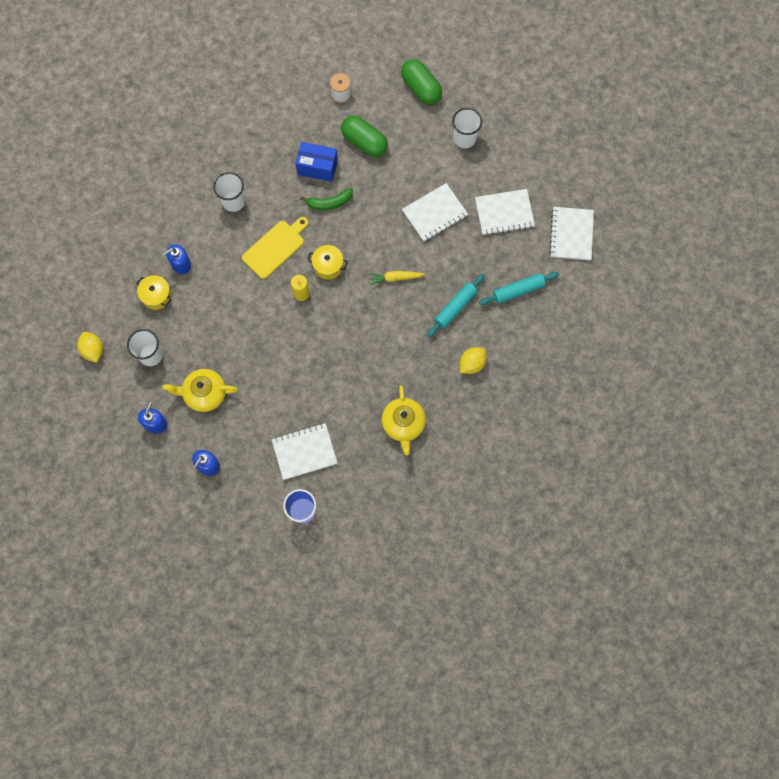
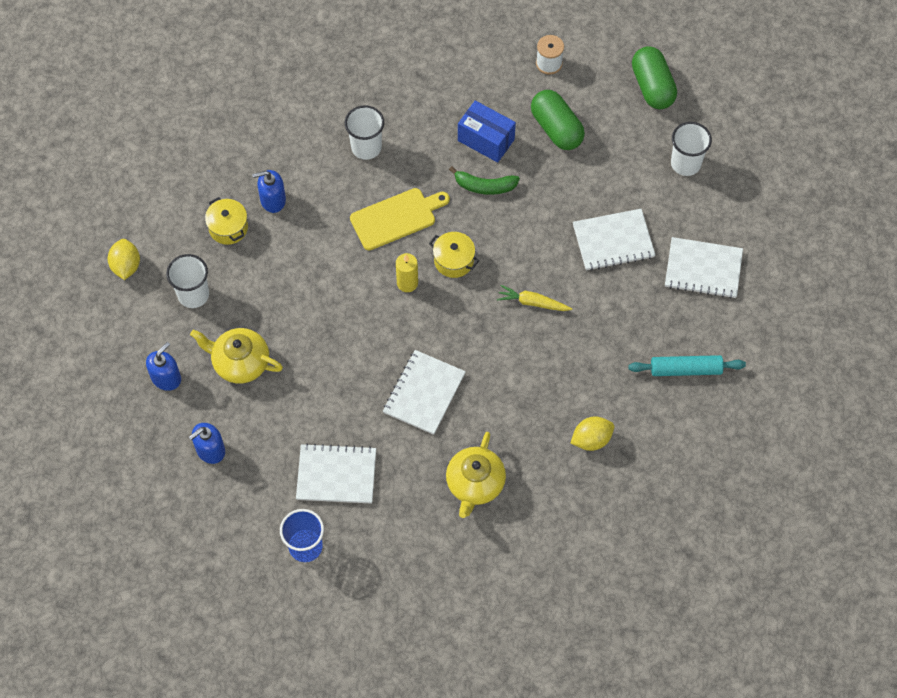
camera: 20 degrees right, 10 degrees down
turquoise rolling pin [427,274,485,338] -> none
white notebook [549,207,594,260] -> white notebook moved to [383,350,466,435]

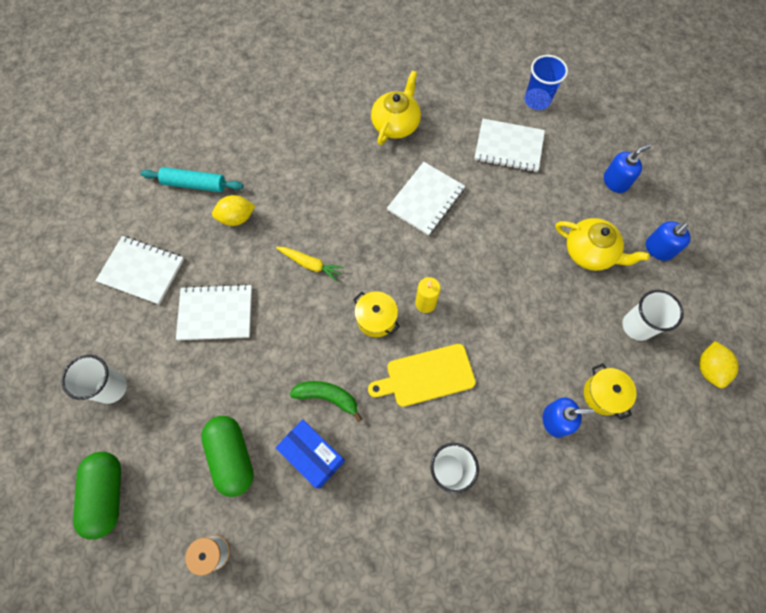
camera: 170 degrees left, 5 degrees up
yellow lemon [571,416,614,451] -> yellow lemon moved to [212,195,255,226]

